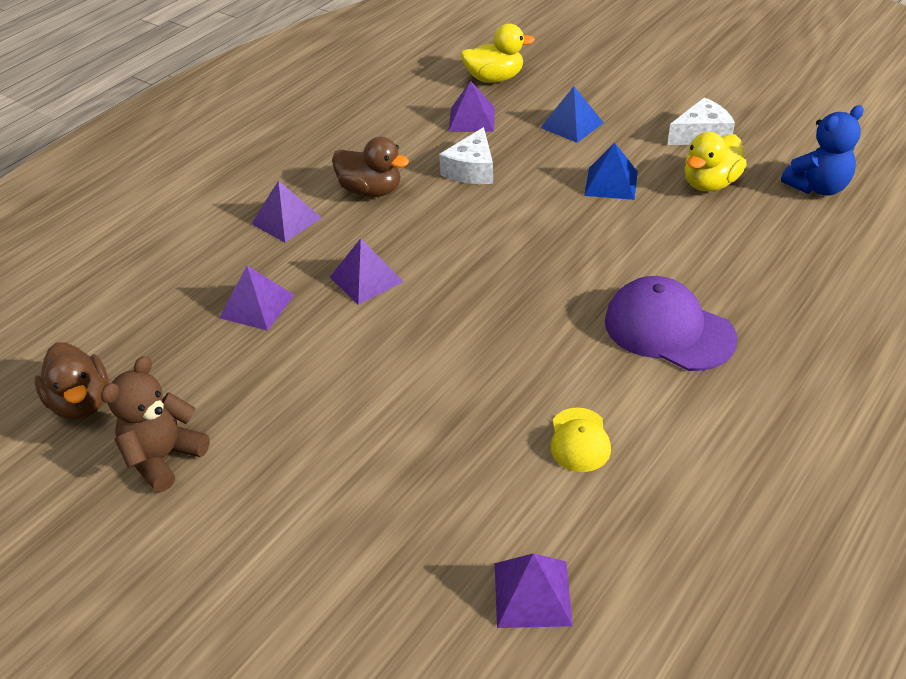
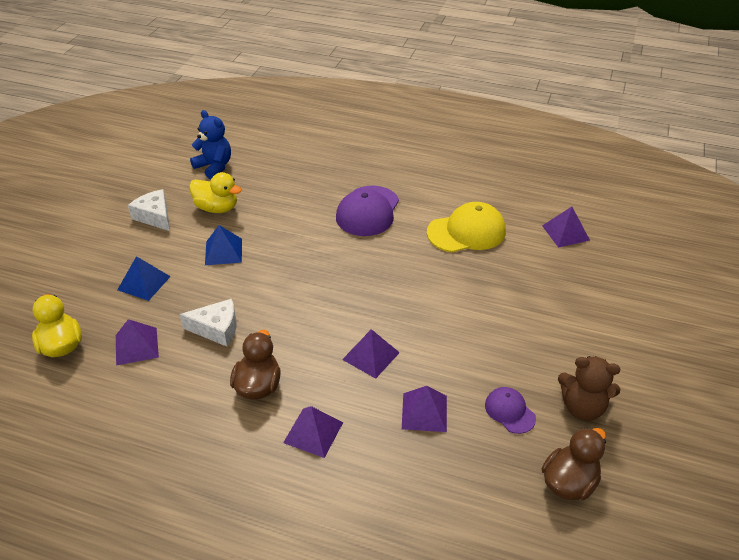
camera: 110 degrees left, 0 degrees up
yellow cap [550,407,611,472] -> yellow cap [427,202,506,252], size x1.82
none -> purple cap [485,387,536,434]

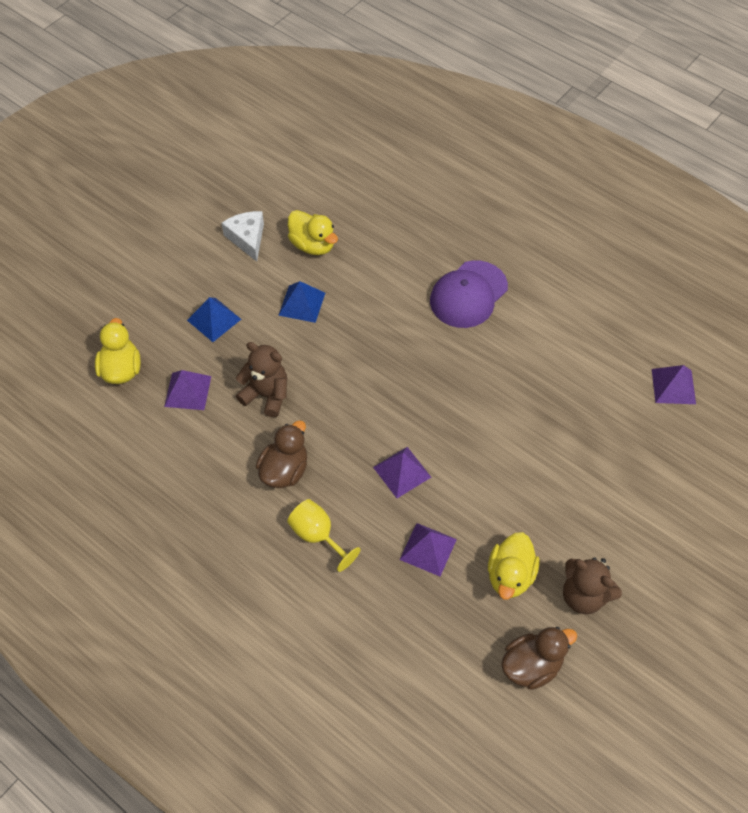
camera: 20 degrees right, 15 degrees up
white cheese [179,299,236,347] -> brown teddy bear [236,342,287,417]
blue teddy bear [190,110,231,179] -> none
purple pyramid [283,406,343,458] -> yellow goblet [287,499,361,572]
yellow cap [427,202,506,252] -> none
purple cap [485,387,536,434] -> yellow duck [488,532,540,599]

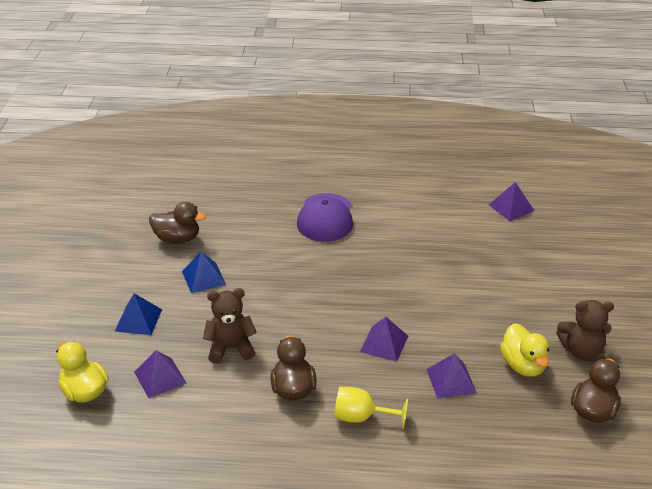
camera: 35 degrees left, 20 degrees down
white cheese [222,211,264,262] -> none
yellow duck [288,210,338,255] -> brown duck [149,202,206,244]

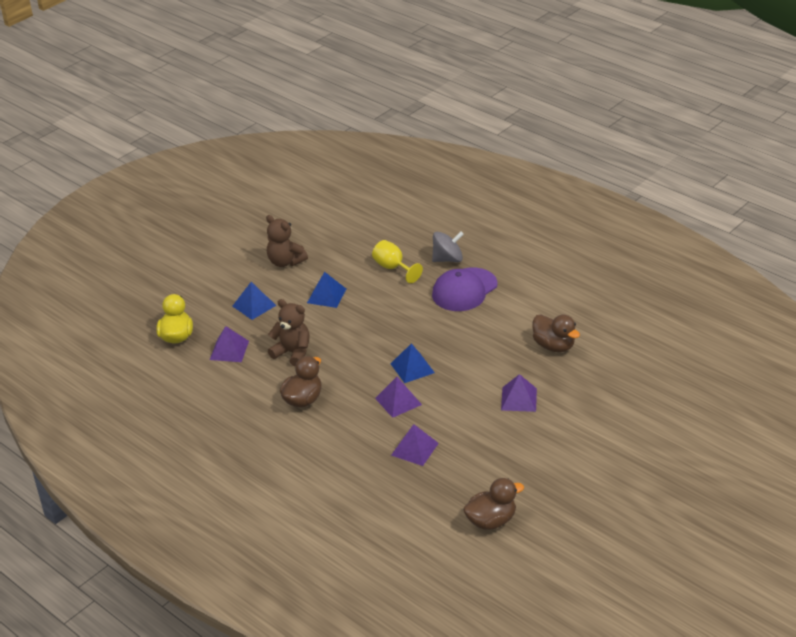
camera: 40 degrees right, 0 degrees up
brown duck [149,202,206,244] -> brown duck moved to [532,315,580,352]
yellow goblet [334,387,408,429] -> yellow goblet moved to [372,240,423,283]
purple pyramid [489,182,535,221] -> purple pyramid moved to [501,374,537,412]
yellow duck [500,323,549,377] -> none
brown teddy bear [556,300,614,360] -> brown teddy bear moved to [266,215,308,267]
none -> blue pyramid [390,343,435,383]
none -> grey spinning top [432,231,464,262]

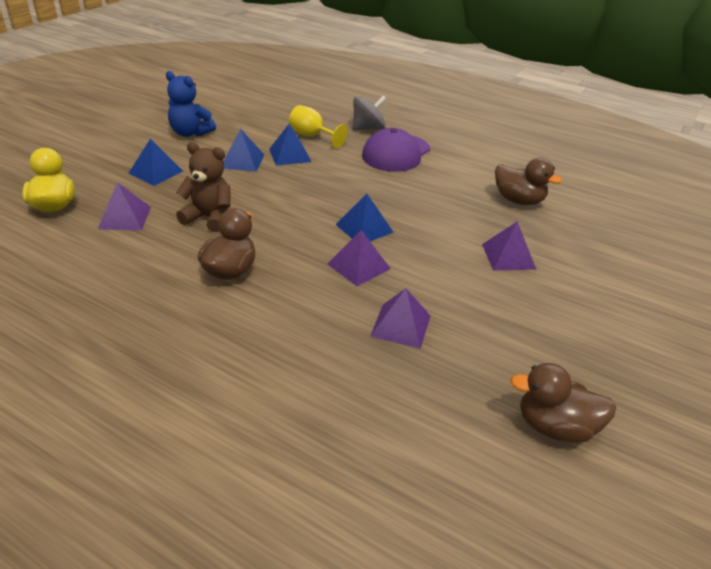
camera: 15 degrees left, 0 degrees up
brown teddy bear [266,215,308,267] -> blue teddy bear [166,71,216,137]
brown duck [463,478,524,530] -> brown duck turned 135 degrees counterclockwise [510,363,616,443]
none -> blue pyramid [269,123,311,166]

